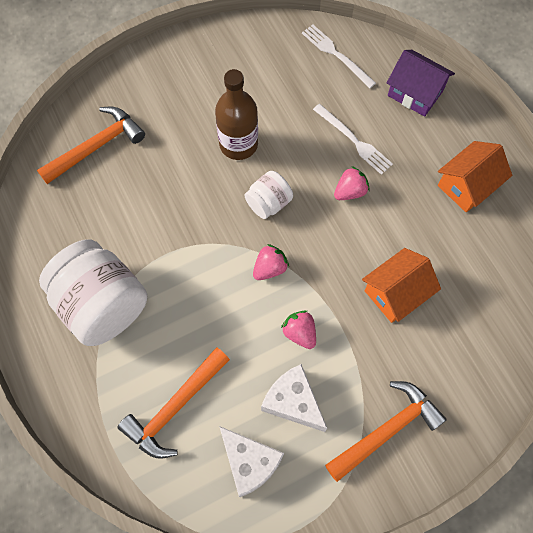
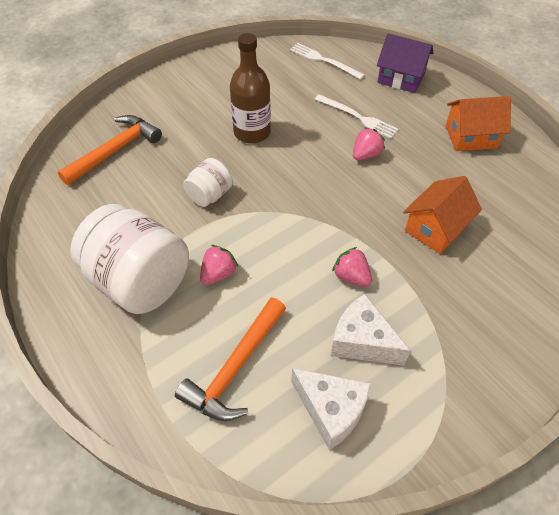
camera: 10 degrees left, 15 degrees down
white jar [244,171,293,219] -> white jar moved to [183,158,233,207]
pink strawberry [253,244,289,280] -> pink strawberry moved to [200,245,238,285]
orange hammer [325,381,447,482] -> none
orange house [438,141,512,212] -> orange house turned 45 degrees clockwise [446,96,511,151]

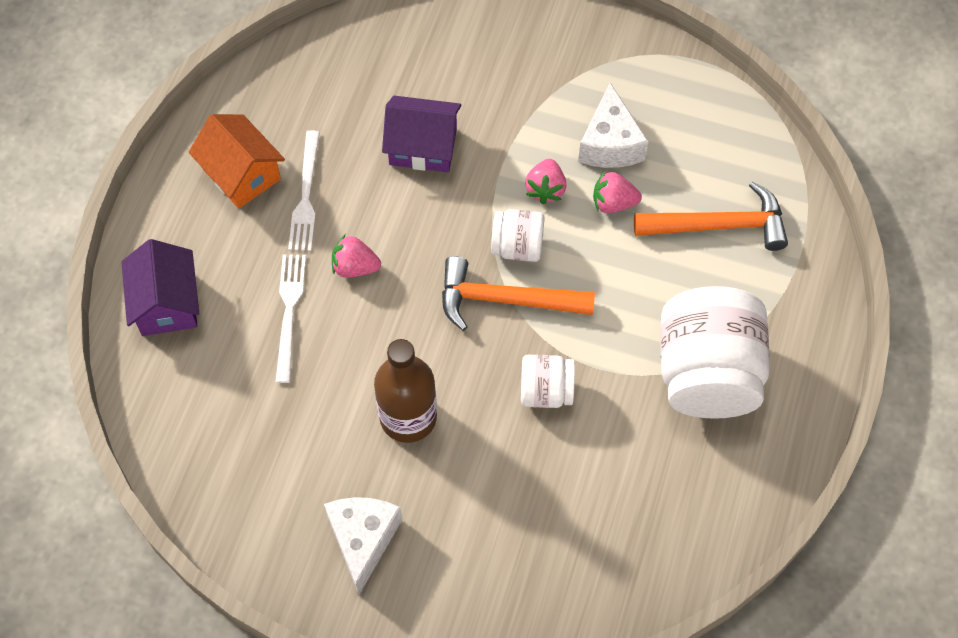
camera: 125 degrees left, 10 degrees up
orange hammer [58,115,162,185] -> orange hammer moved to [442,256,595,331]
pink strawberry [200,245,238,285] -> pink strawberry moved to [593,171,642,213]
white fork [290,43,365,80] -> white fork moved to [288,130,320,251]
white cheese [291,368,371,450] -> white cheese moved to [324,497,402,595]
orange house [403,176,482,254] -> purple house [382,96,461,172]
none -> white jar [491,209,545,262]

